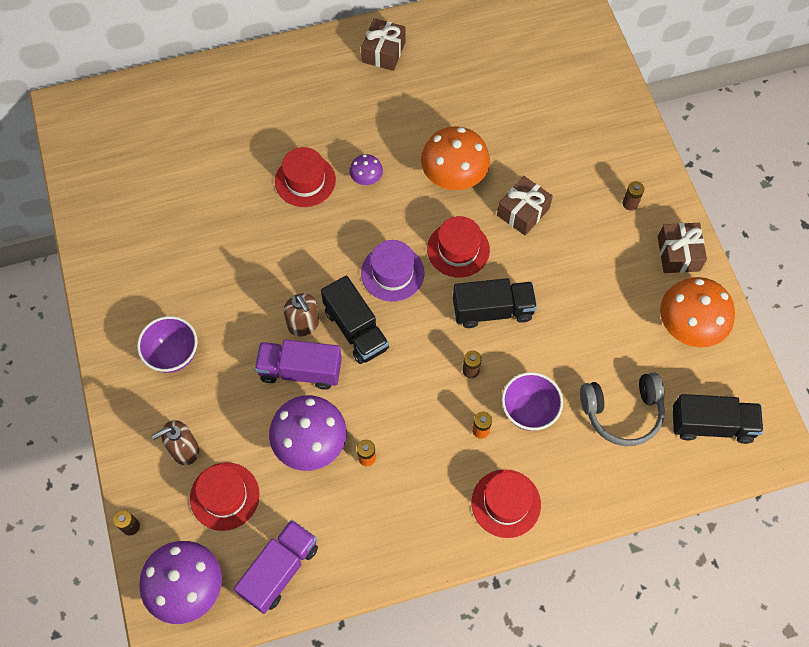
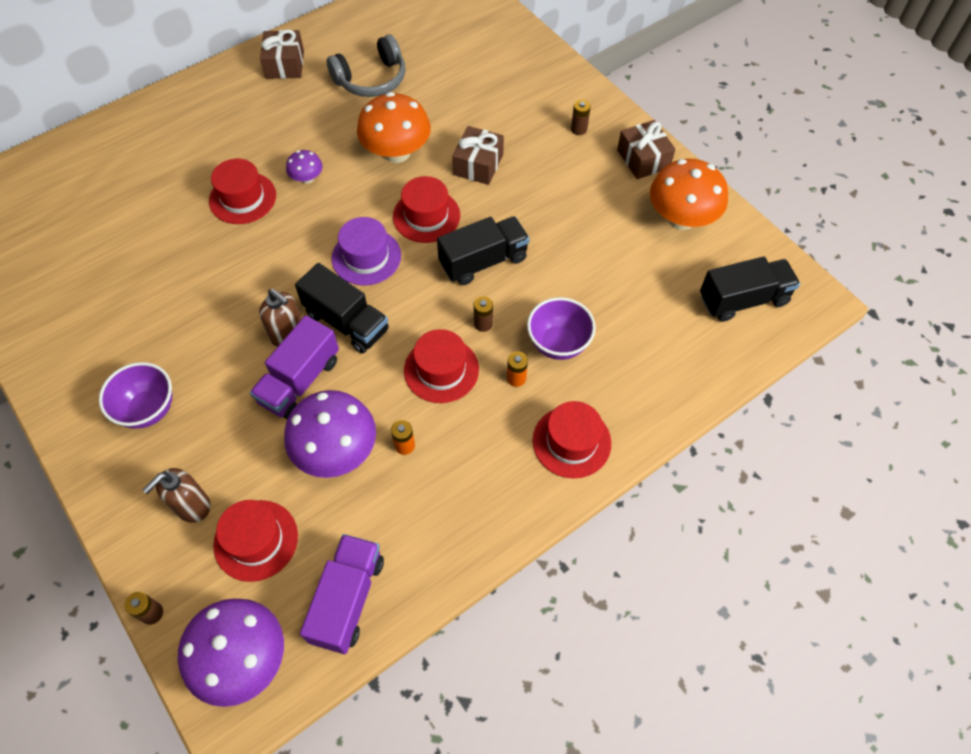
camera: 20 degrees left, 5 degrees down
purple truck [255,339,342,390] -> purple truck turned 45 degrees counterclockwise [250,315,339,419]
grey headphones [580,372,665,446] -> grey headphones moved to [327,35,405,97]
none -> red hat [404,329,479,403]

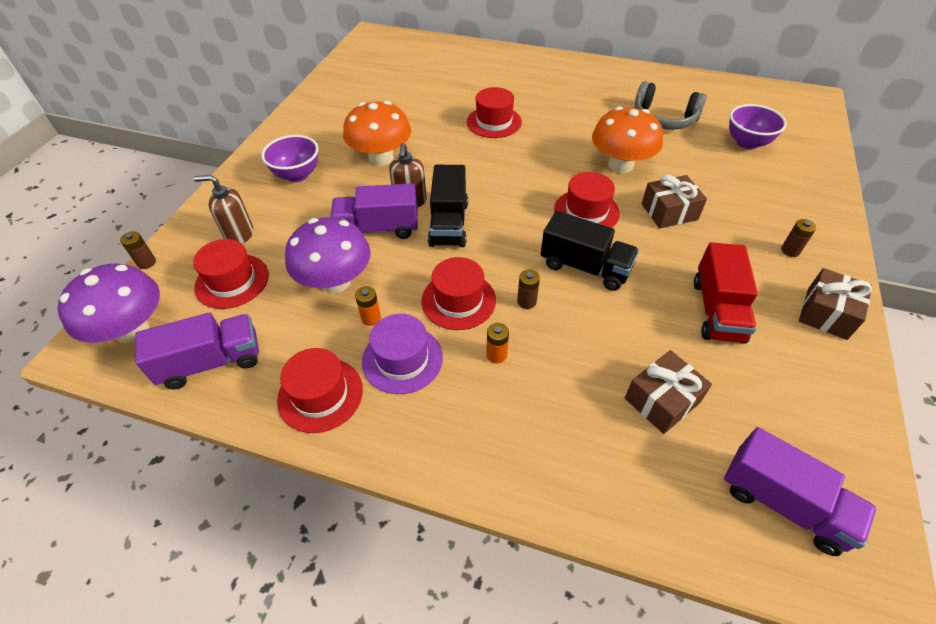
camera: 55 degrees right, 10 degrees down
brown gift [260,29,304,79] -> brown gift moved to [625,350,712,434]
purple mushroom [286,150,323,184] -> none
purple hat [332,217,401,285] -> purple hat moved to [362,314,443,394]
purple bowl [527,297,596,360] -> purple bowl moved to [729,104,787,150]
red hat [533,401,611,478] -> red hat moved to [277,348,363,433]
orange mushroom [650,159,728,230] -> orange mushroom moved to [343,101,411,166]
black truck [700,257,800,322] -> purple truck [724,427,877,556]
none -> red truck [694,242,758,344]

